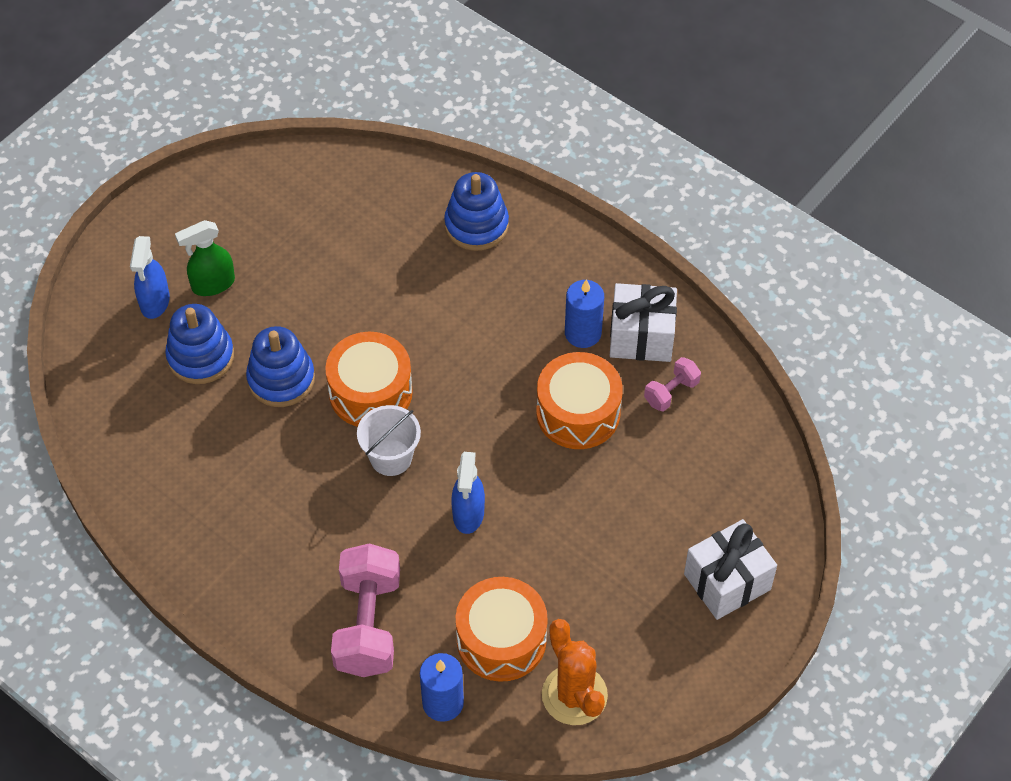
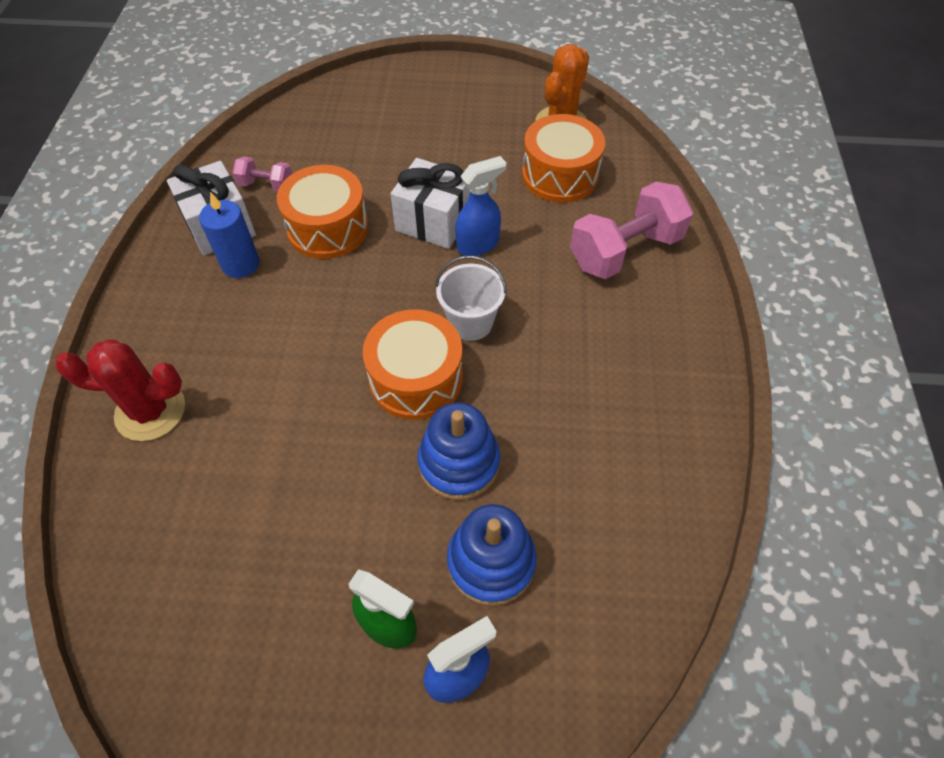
camera: 125 degrees left, 0 degrees up
blue candle [420,653,464,722] -> none
blue stacking toy [444,172,509,251] -> red cactus [55,339,185,441]
white gift [684,519,777,620] -> white gift moved to [391,158,470,249]

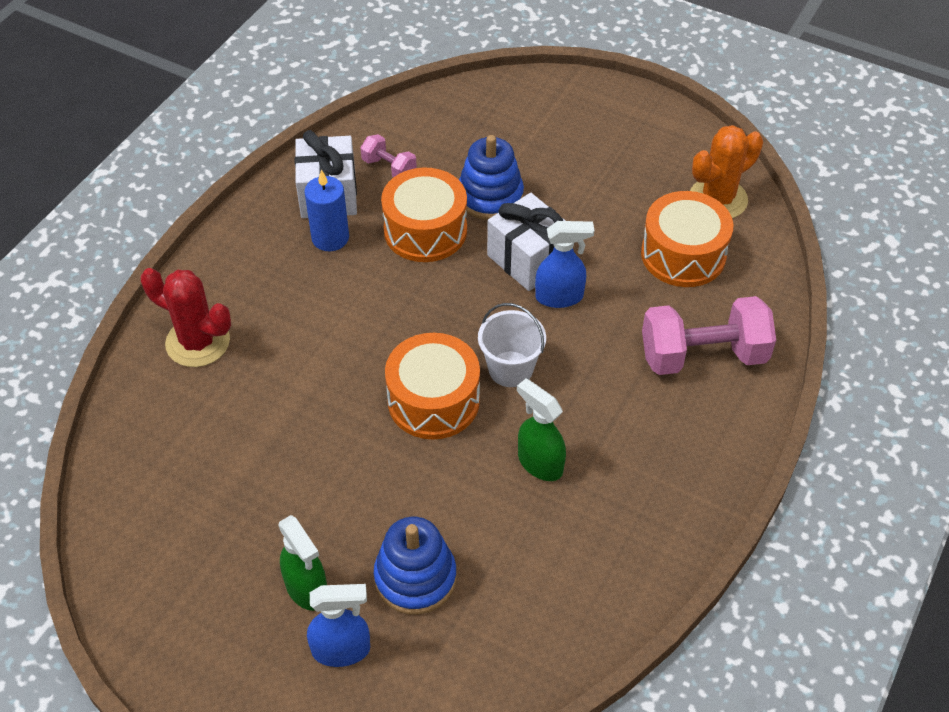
camera: 25 degrees right, 5 degrees down
blue stacking toy [418,402,500,500] -> blue stacking toy moved to [459,135,524,220]
none -> green spray bottle [517,379,566,481]

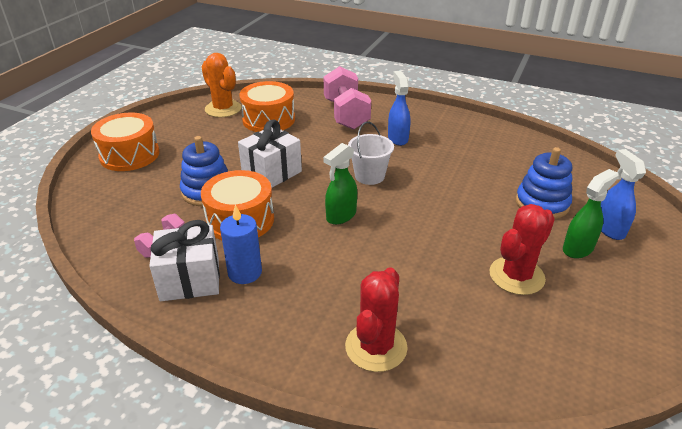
camera: 95 degrees left, 15 degrees down
orange drum [385,333,480,439] -> orange drum moved to [91,113,160,171]
green spray bottle [517,379,566,481] -> green spray bottle moved to [323,143,357,225]
blue spray bottle [535,221,594,308] -> blue spray bottle moved to [388,71,410,146]
none -> red cactus [489,204,555,295]

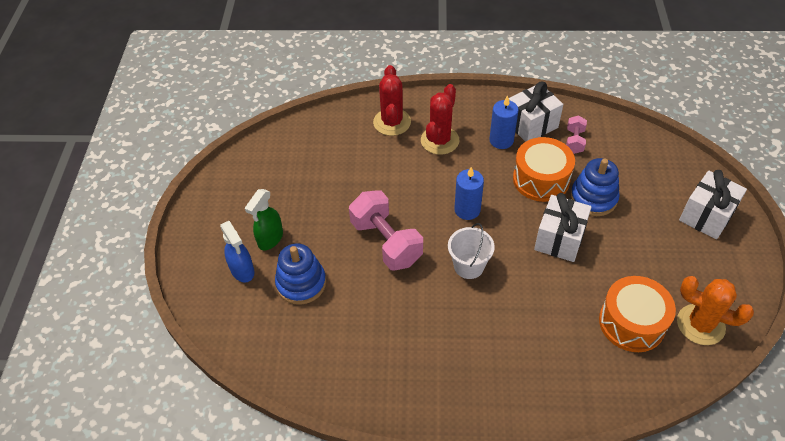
camera: 160 degrees right, 15 degrees up
orange drum [91,113,160,171] -> white gift [679,170,747,239]
green spray bottle [323,143,357,225] -> blue candle [454,167,484,220]
pink dumbbell [324,66,371,130] -> pink dumbbell moved to [349,190,423,270]
blue spray bottle [388,71,410,146] -> none
red cactus [489,204,555,295] -> red cactus moved to [421,84,459,155]

